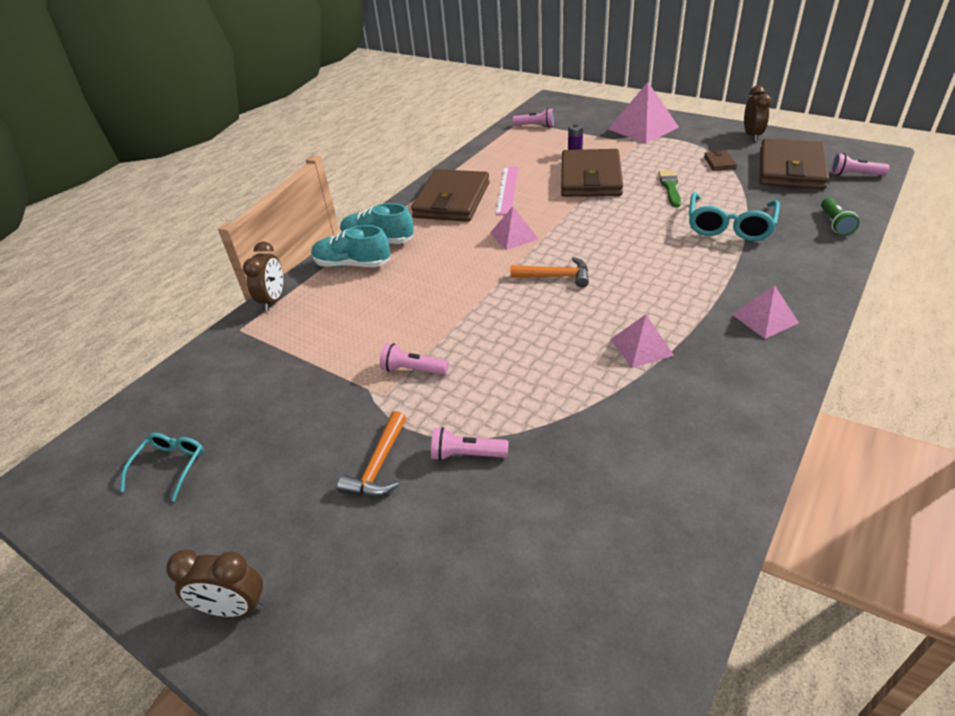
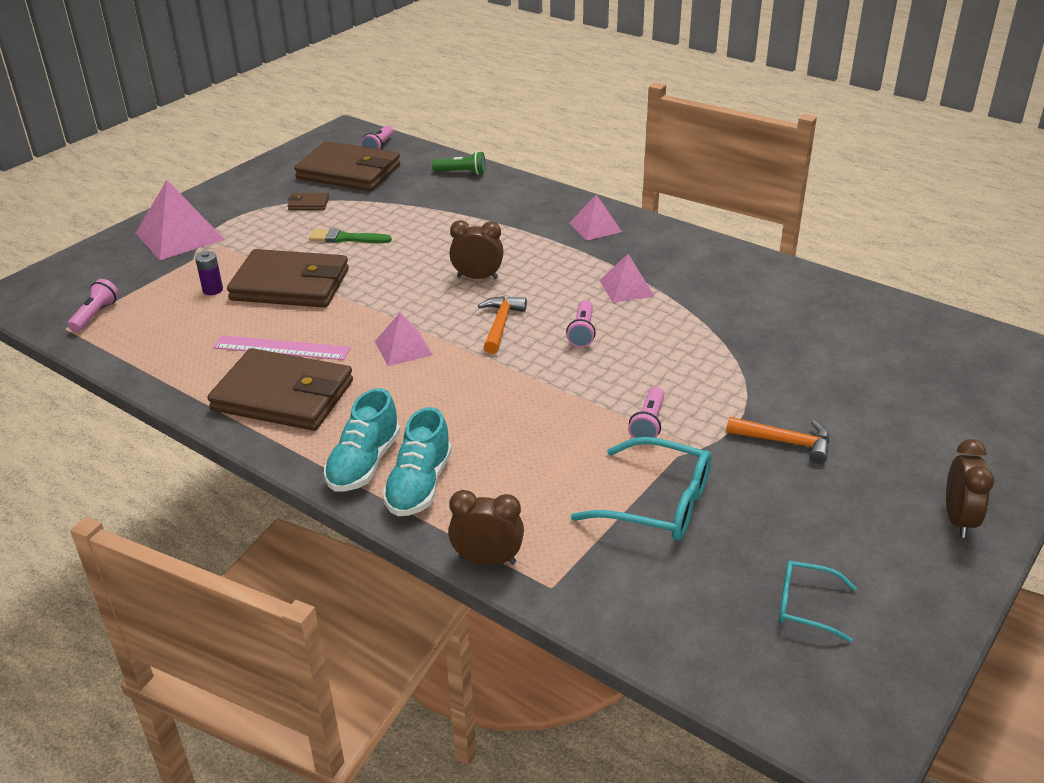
camera: 90 degrees left, 5 degrees down
pink flashlight [431,427,508,461] -> pink flashlight moved to [566,300,596,348]
turquoise glasses [689,192,780,241] -> turquoise glasses moved to [571,437,711,541]
brown clock [744,86,772,141] -> brown clock moved to [449,220,504,279]

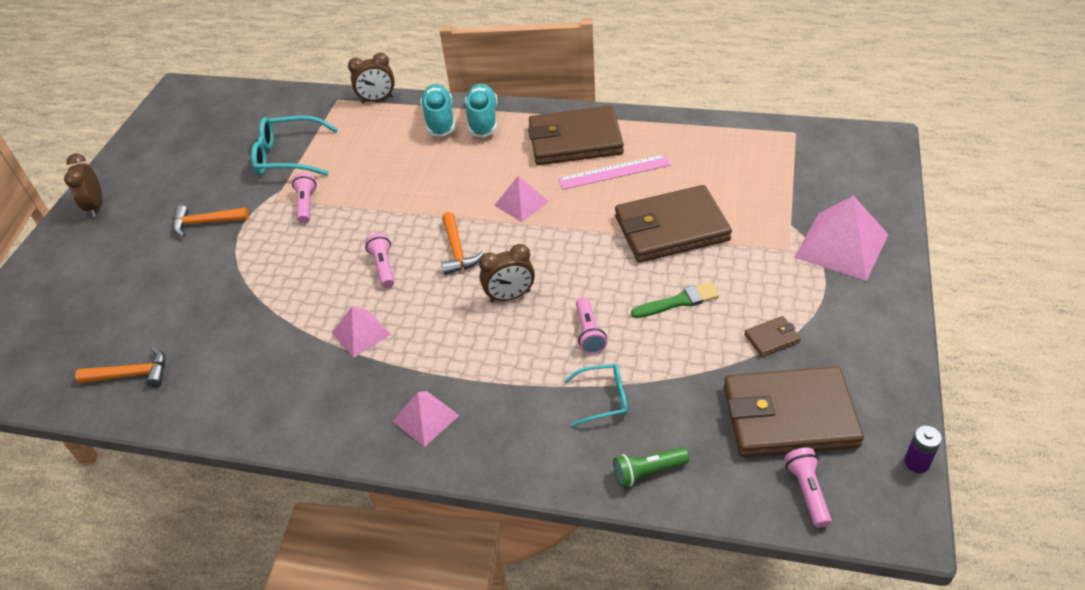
camera: 160 degrees right, 10 degrees up
pink flashlight [67,279,119,332] -> pink flashlight moved to [576,297,607,354]
purple battery [195,251,223,295] -> purple battery moved to [904,426,942,473]
turquoise glasses [779,561,857,643] -> turquoise glasses moved to [564,364,628,426]
none -> orange hammer [75,347,165,387]

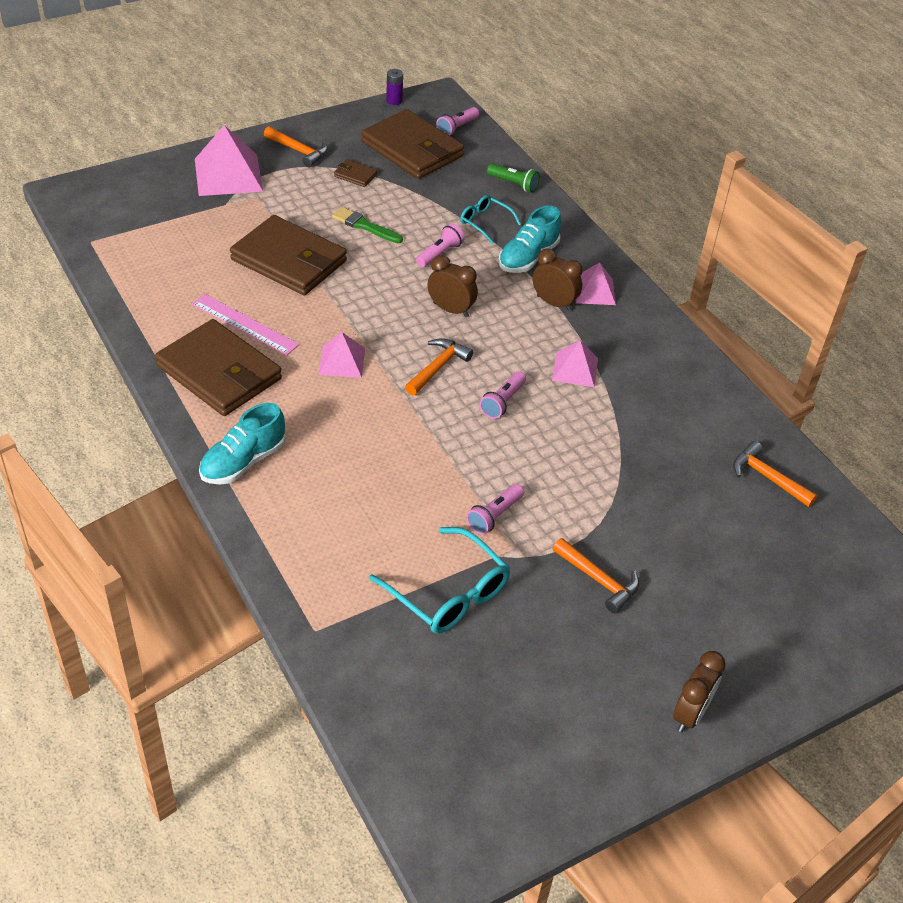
camera: 140 degrees left, 0 degrees up
brown clock [348,53,395,103] -> brown clock moved to [533,249,583,311]
turquoise shoe [420,84,455,137] -> turquoise shoe moved to [498,206,561,273]
none -> orange hammer [264,126,328,167]

